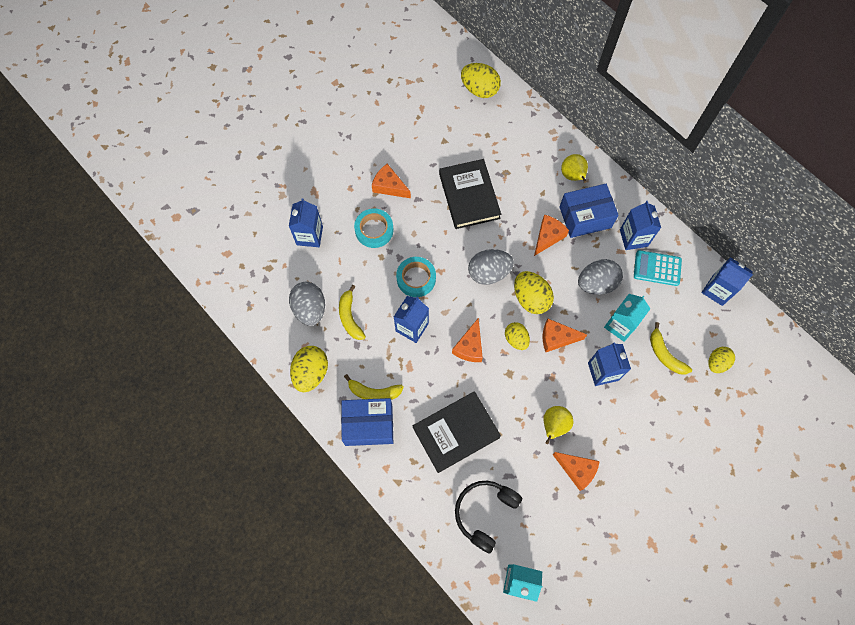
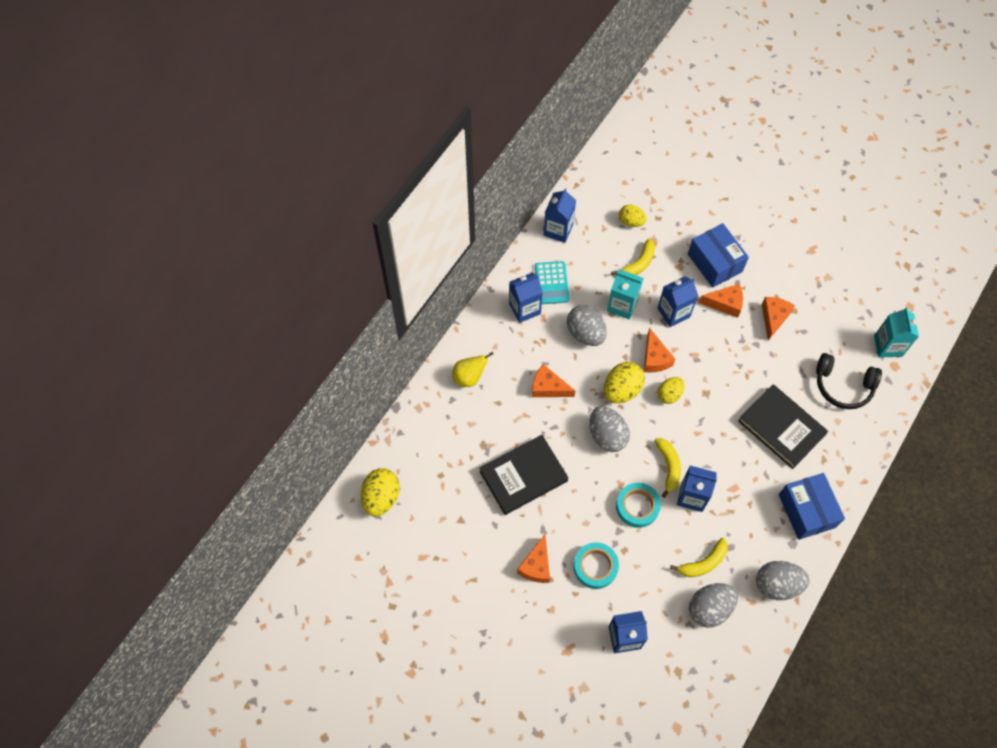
camera: 105 degrees left, 5 degrees down
yellow egg [290,346,328,392] -> grey egg [756,561,809,600]
yellow banana [344,374,404,400] -> yellow banana moved to [654,438,681,498]
orange cheese [452,317,483,362] -> orange cheese moved to [699,284,743,318]
yellow pear [544,406,573,444] -> none
blue box [559,184,619,238] -> blue box moved to [688,223,749,288]

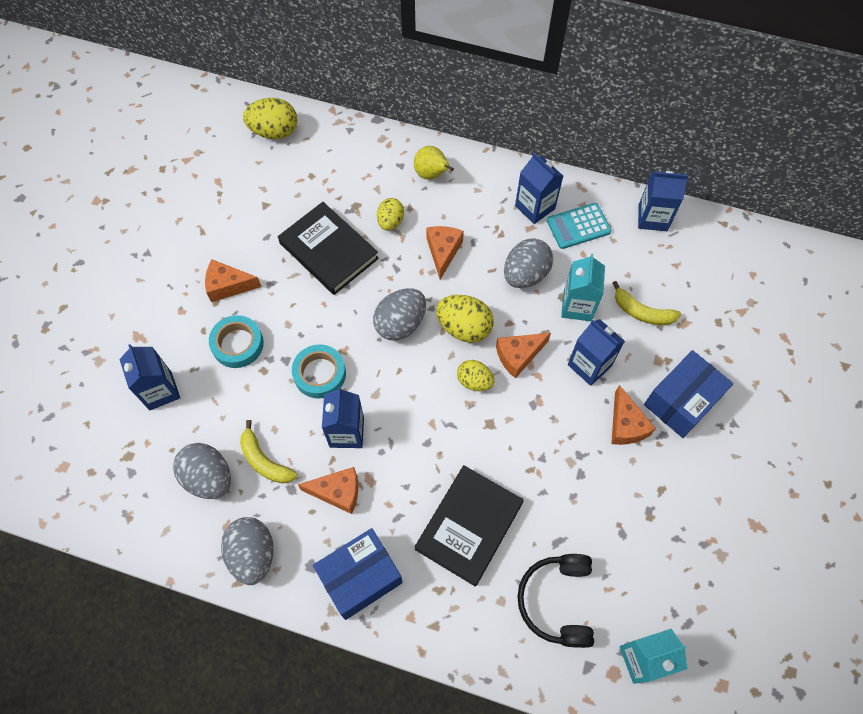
camera: 75 degrees right, 0 degrees up
yellow egg [619,205,647,227] -> yellow egg moved to [377,198,404,231]
yellow banana [654,438,681,498] -> none
orange cheese [762,297,795,341] -> orange cheese moved to [298,467,358,514]

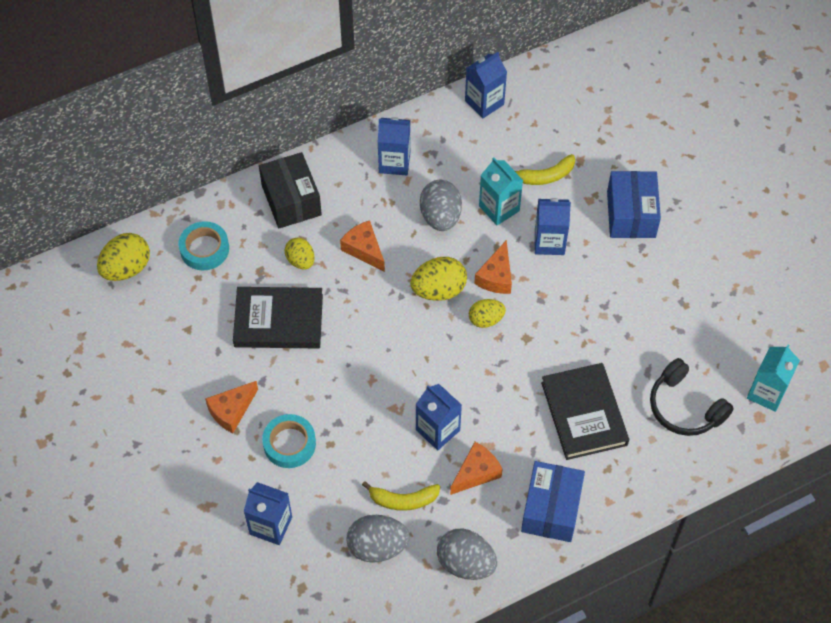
camera: 45 degrees left, 5 degrees down
turquoise tape [292,345,346,399] -> turquoise tape moved to [179,221,229,270]
grey egg [373,288,426,341] -> none
yellow pear [414,146,454,180] -> black box [259,152,322,228]
turquoise calculator [547,203,611,249] -> none
orange cheese [611,385,656,445] -> none

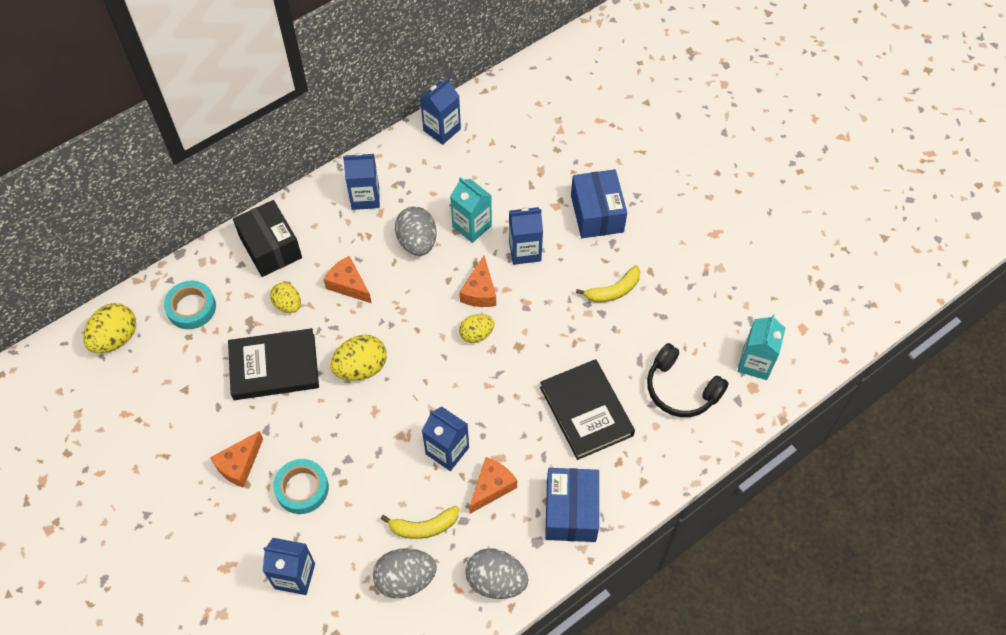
camera: 10 degrees left, 0 degrees up
yellow egg [410,257,467,301] -> yellow egg moved to [330,335,387,381]
yellow banana [515,154,575,185] -> yellow banana moved to [576,265,641,303]

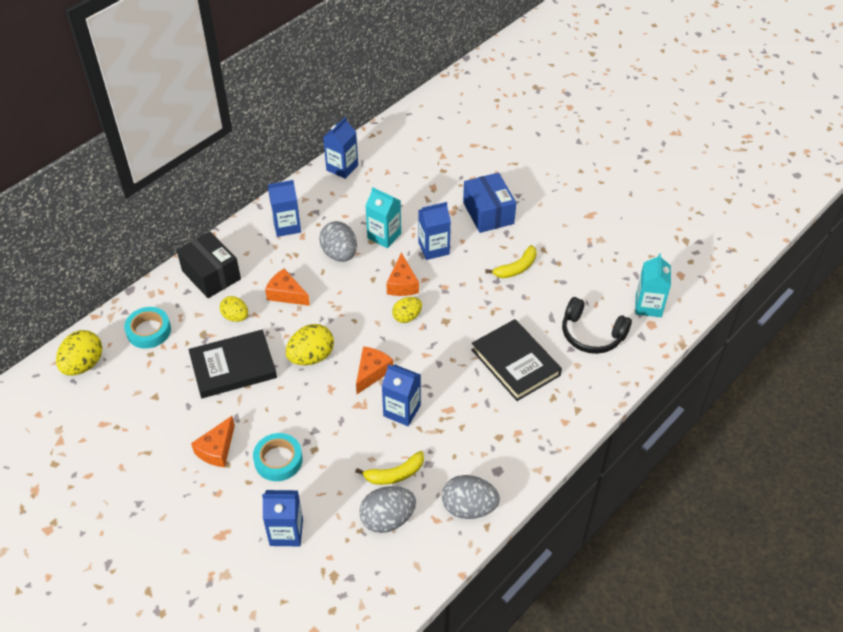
camera: 10 degrees left, 10 degrees down
orange cheese [469,457,517,514] -> orange cheese moved to [356,346,393,394]
blue box [545,468,599,542] -> none

